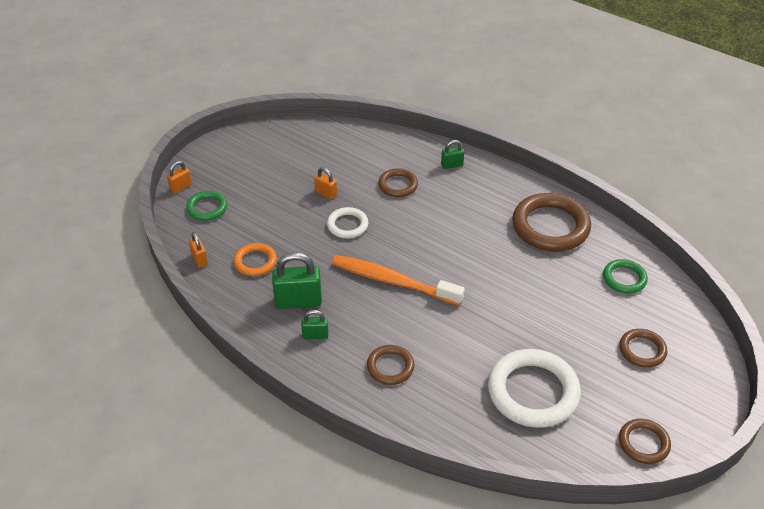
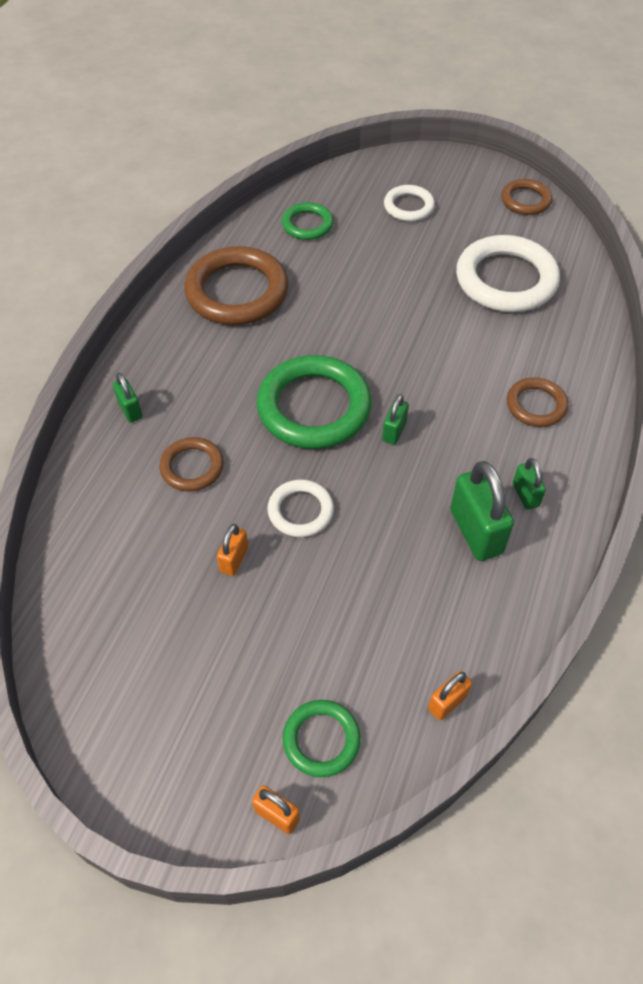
camera: 105 degrees left, 10 degrees up
orange ring [233,243,277,276] -> none
orange toothbrush [332,255,465,306] -> green padlock [382,394,409,445]
brown ring [619,329,667,368] -> white ring [384,185,435,221]
none -> green ring [256,355,372,449]

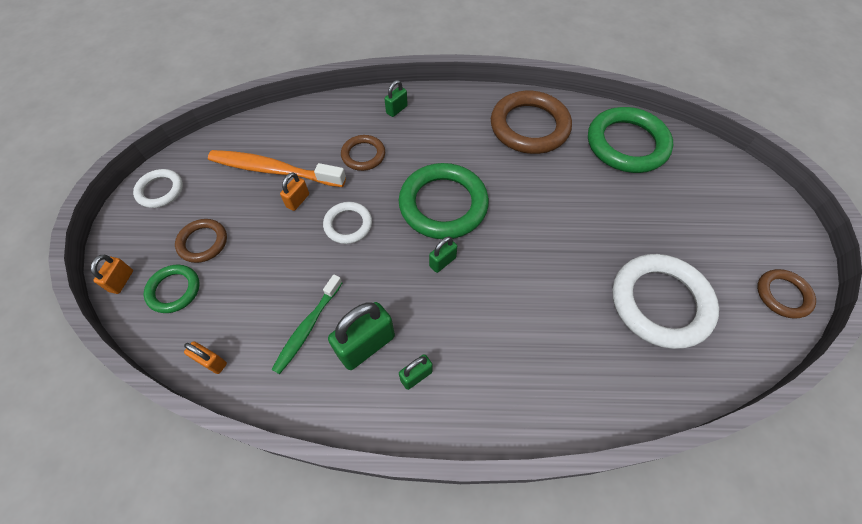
camera: 70 degrees right, 5 degrees up
orange padlock [217,524,248,576] -> orange padlock turned 60 degrees counterclockwise [280,172,309,211]
green ring [282,202,334,240] -> green ring [588,107,673,173], size x1.88
green padlock [382,394,409,445] -> green padlock turned 45 degrees counterclockwise [429,237,457,273]
white ring [384,185,435,221] -> white ring moved to [133,169,183,208]
brown ring [507,377,568,427] -> brown ring moved to [175,219,227,263]
none -> orange toothbrush [208,150,346,187]
none -> green toothbrush [271,274,342,374]

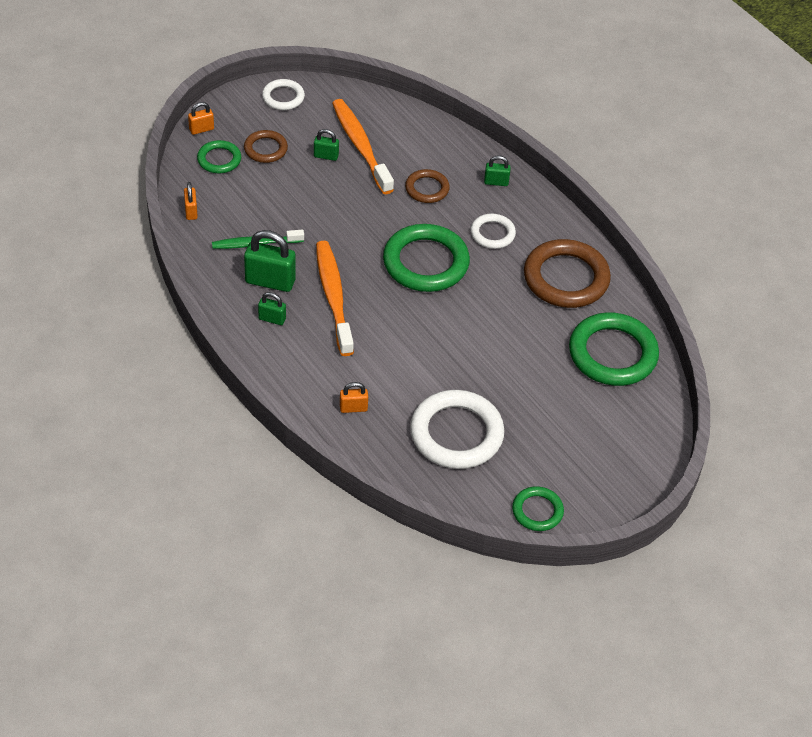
camera: 50 degrees right, 10 degrees down
orange padlock [280,172,309,211] -> orange padlock moved to [340,382,368,413]
white ring [323,202,372,244] -> white ring moved to [471,214,516,249]
green padlock [429,237,457,273] -> green padlock moved to [314,129,339,161]
brown ring [757,269,816,318] -> green ring [512,486,564,531]
none -> orange toothbrush [316,241,354,356]

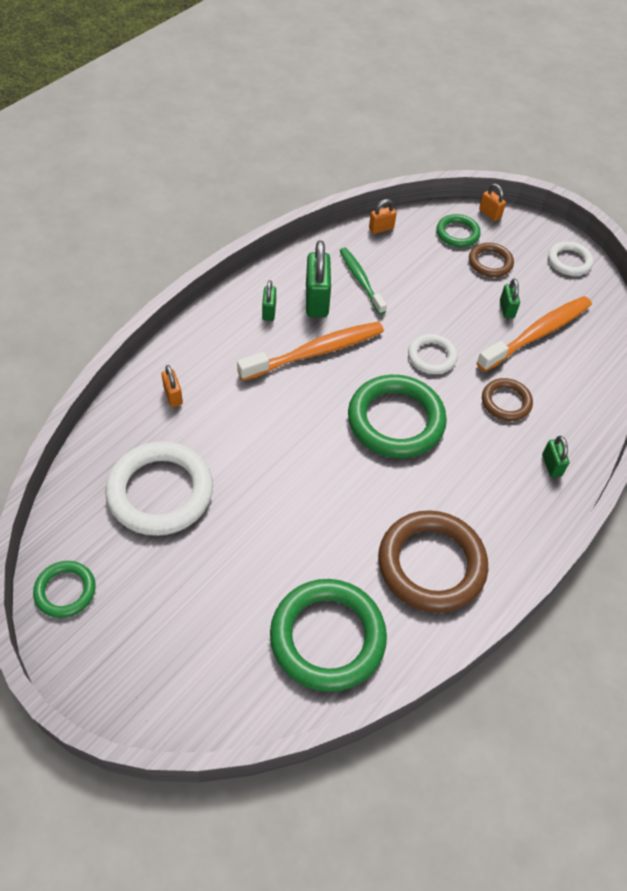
camera: 75 degrees right, 5 degrees up
white ring [471,214,516,249] -> white ring moved to [408,334,457,374]

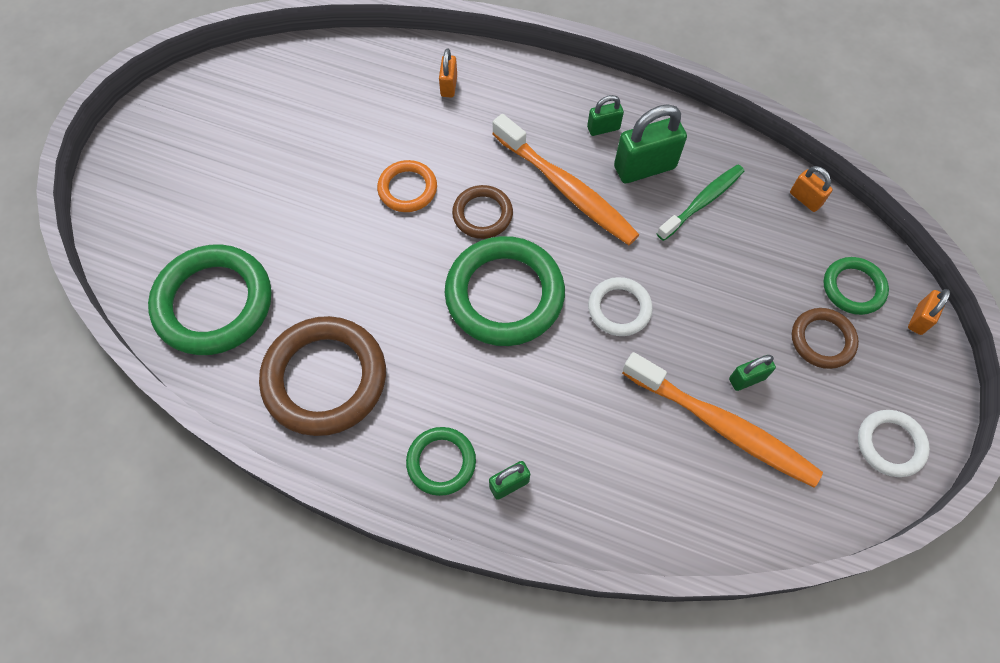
camera: 75 degrees right, 10 degrees up
green ring [33,561,95,618] -> green ring moved to [406,427,476,496]
white ring [105,441,213,536] -> none
orange padlock [162,365,183,407] -> orange padlock turned 45 degrees counterclockwise [439,49,457,97]
brown ring [482,378,533,421] -> brown ring moved to [452,185,513,239]
none -> orange ring [377,160,437,212]

